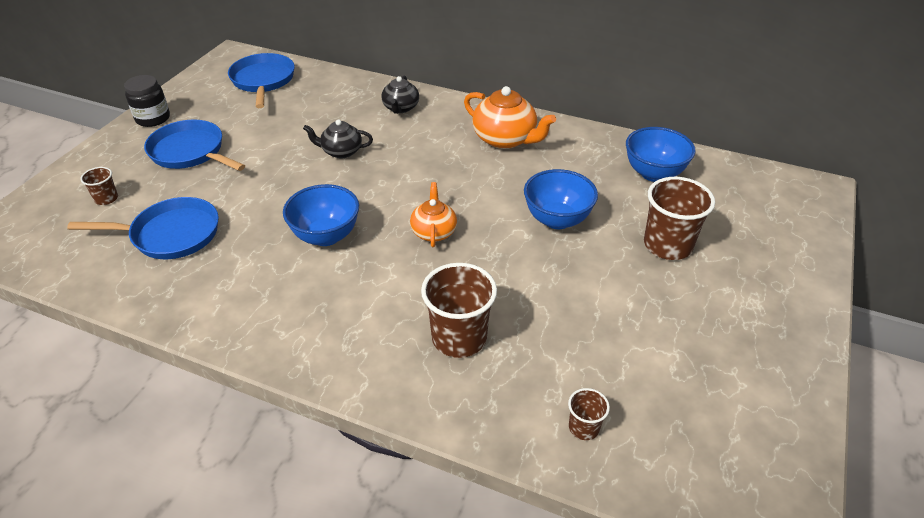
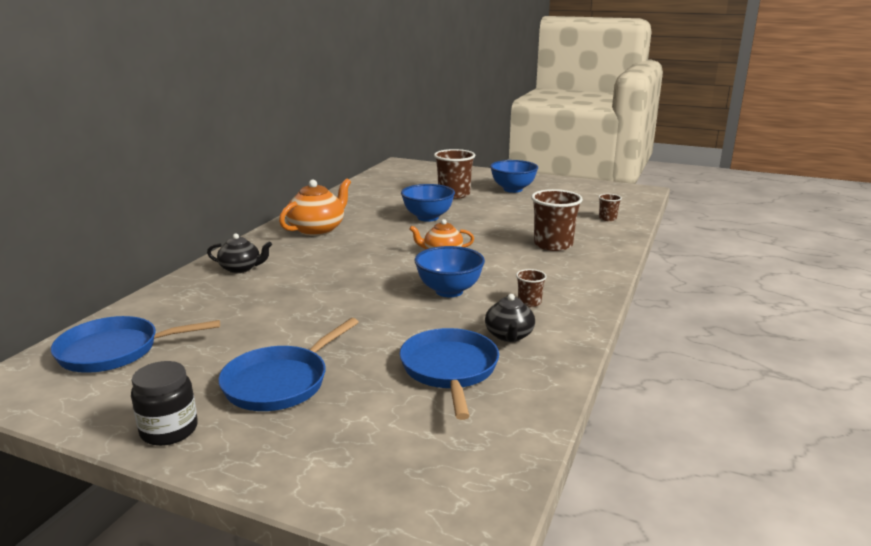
camera: 90 degrees left, 20 degrees down
brown cup [80,167,118,205] -> brown cup moved to [516,269,547,307]
black teapot [303,119,373,158] -> black teapot moved to [485,294,535,342]
blue bowl [626,127,696,182] -> blue bowl moved to [490,160,538,193]

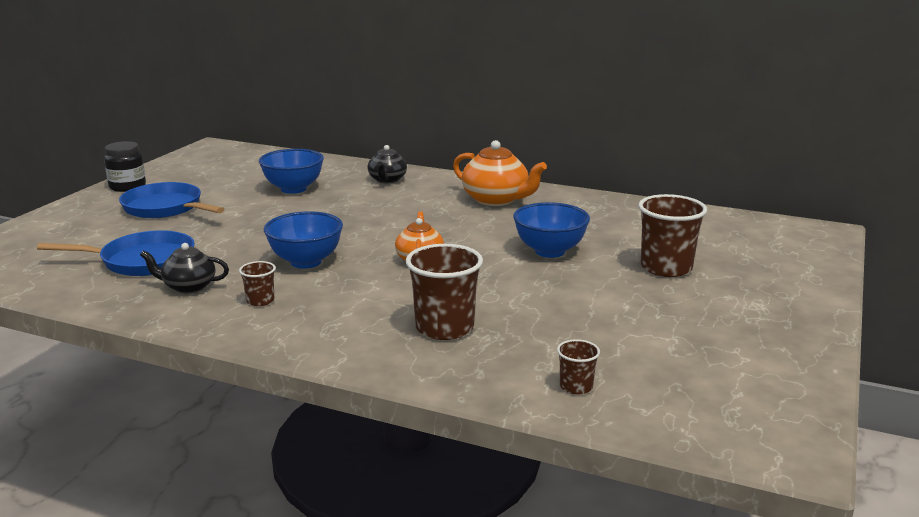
camera: 90 degrees right, 0 degrees up
blue pan [51,316,220,373] -> none
blue bowl [490,160,538,193] -> blue bowl moved to [259,149,324,194]

